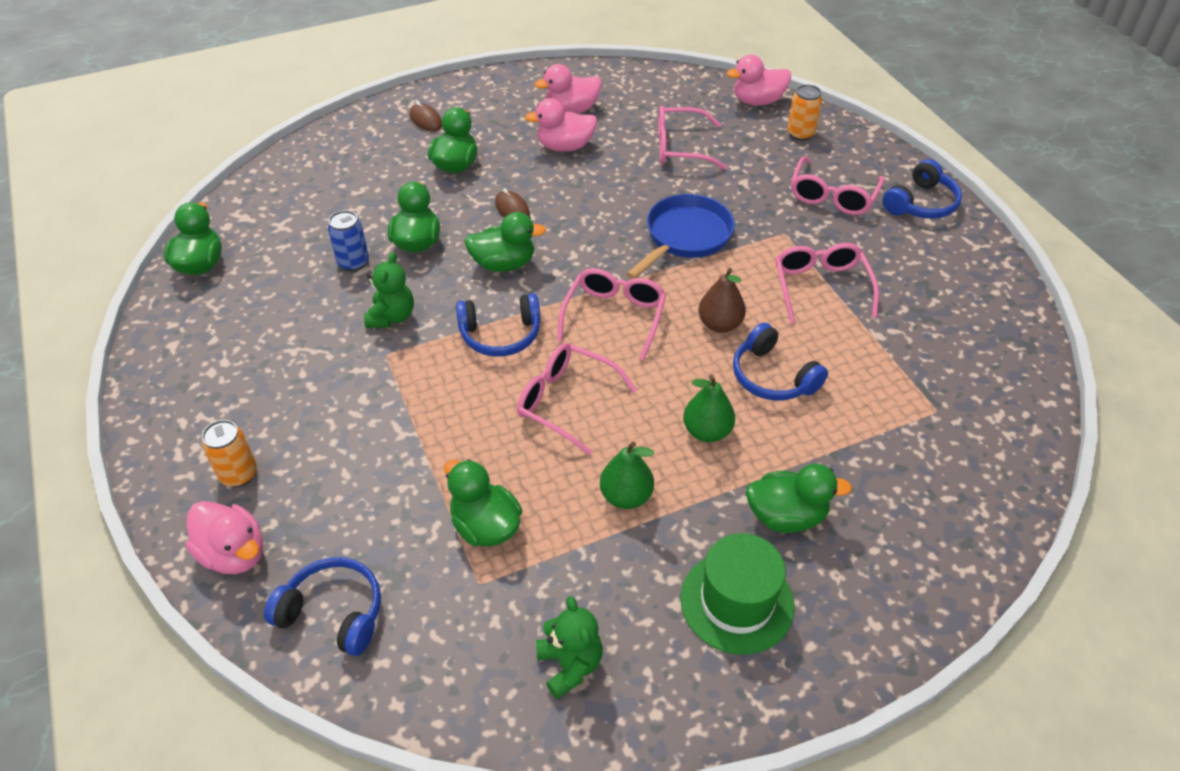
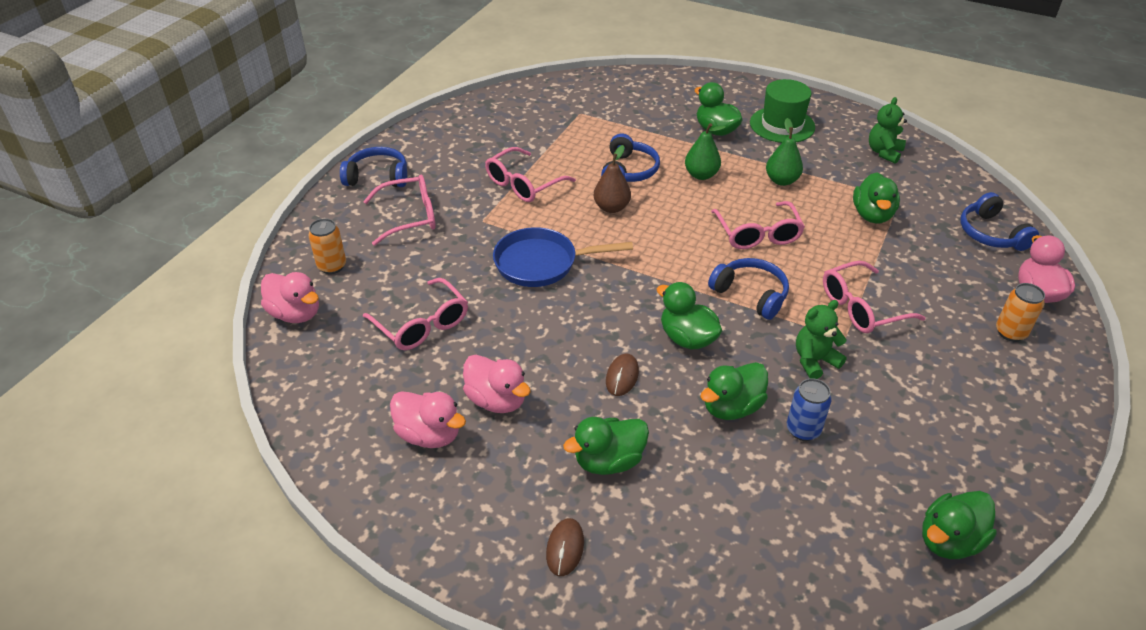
camera: 130 degrees left, 5 degrees down
pink glasses [557,268,666,360] -> pink glasses moved to [823,261,926,333]

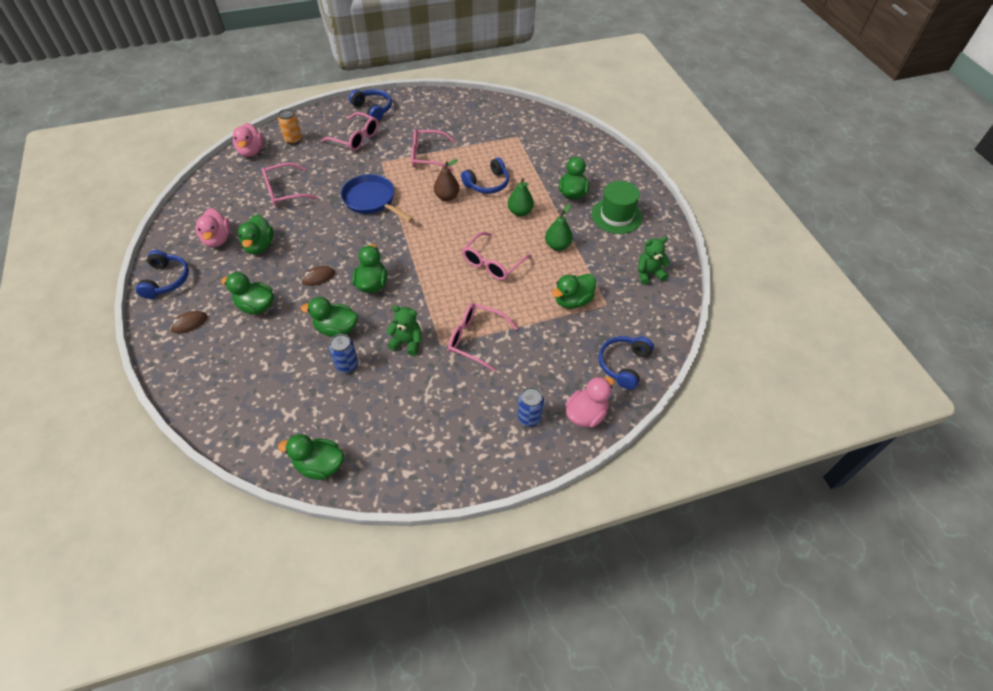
camera: 45 degrees right, 10 degrees up
pink glasses [363,278,468,350] -> pink glasses turned 60 degrees clockwise [262,163,318,206]
pink duck [463,355,531,413] -> green duck [238,214,274,254]
blue headphones [708,258,789,320] -> blue headphones moved to [136,250,189,299]
orange can [996,283,1045,342] -> blue can [517,387,544,426]

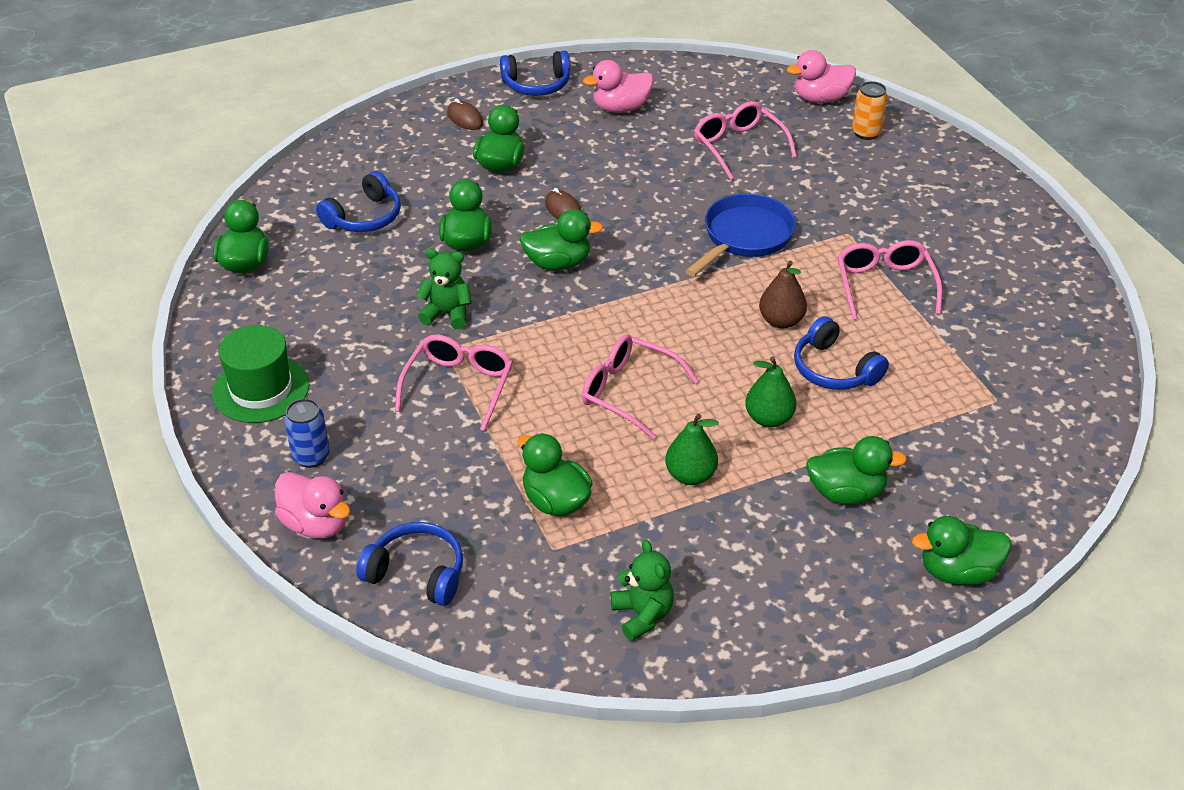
camera: 85 degrees right, 10 degrees down
green duck [238,214,274,254] -> green duck moved to [912,516,1011,585]
pink glasses [321,112,379,151] -> none
blue can [329,334,358,373] -> none
blue headphones [349,89,392,121] -> blue headphones moved to [316,171,401,232]
green teddy bear [386,305,422,356] -> green teddy bear turned 90 degrees counterclockwise [416,248,472,329]
green hat [592,181,642,234] -> green hat moved to [212,325,309,423]

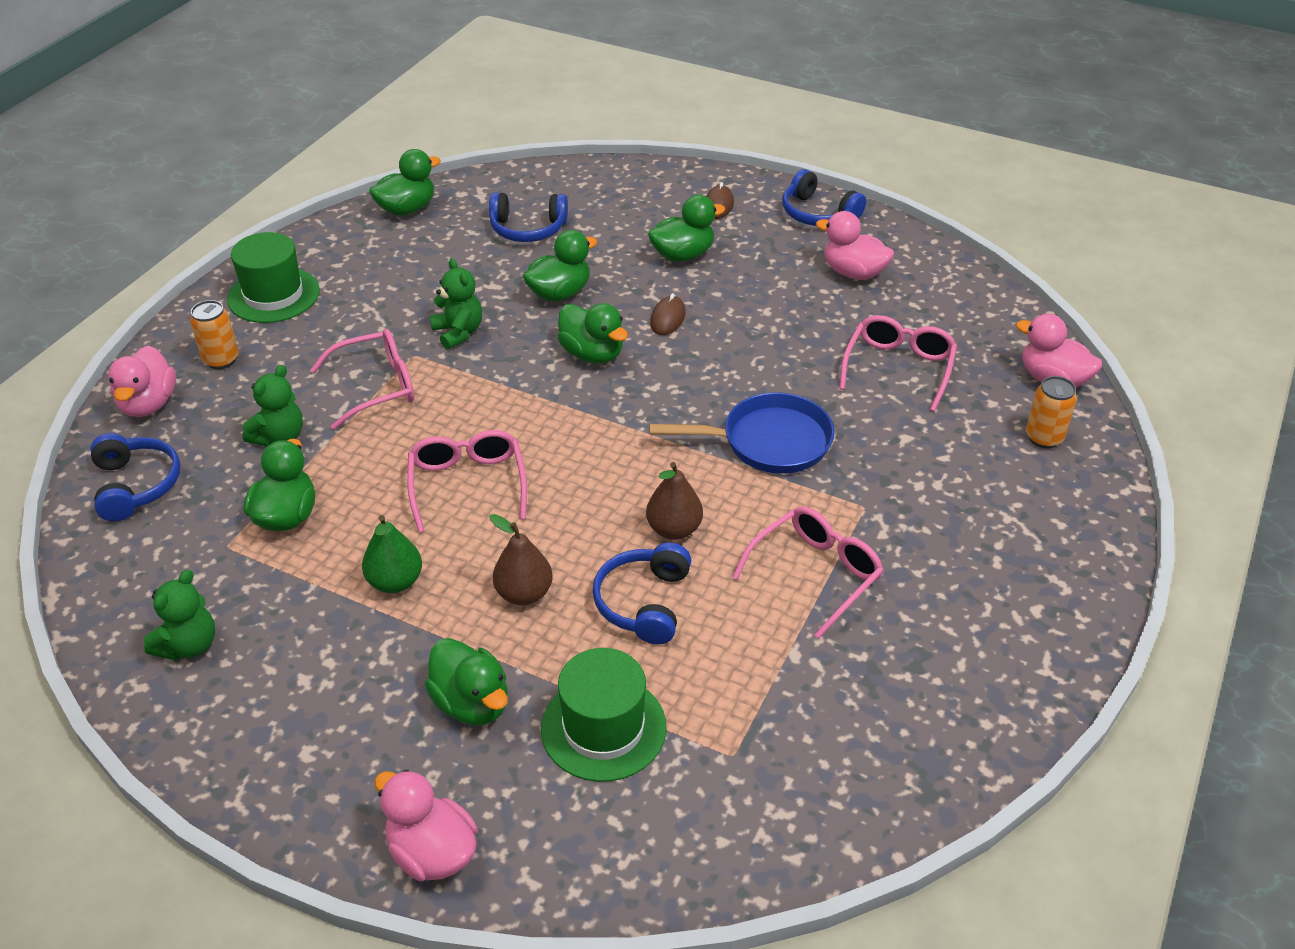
camera: 50 degrees right, 0 degrees up
blue can [284,399,330,468] -> orange can [190,300,239,369]
green pear [745,357,796,428] -> brown pear [490,514,553,605]
green duck [912,516,1011,585] -> pink duck [375,770,478,881]
none -> green teddy bear [243,365,303,446]
none -> green hat [541,648,667,782]

